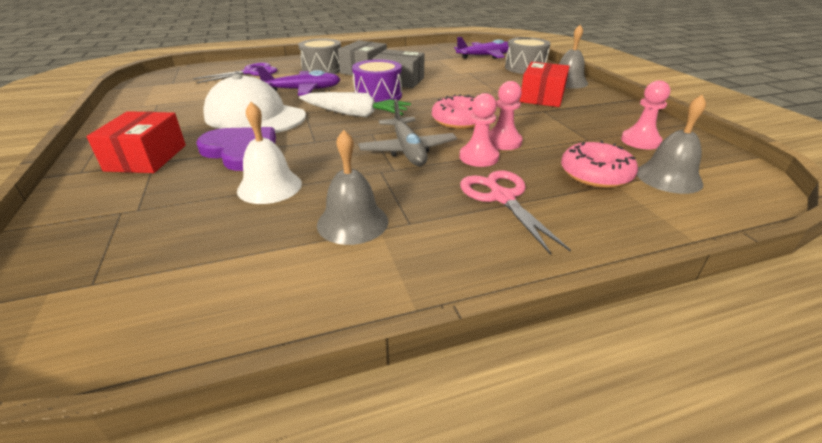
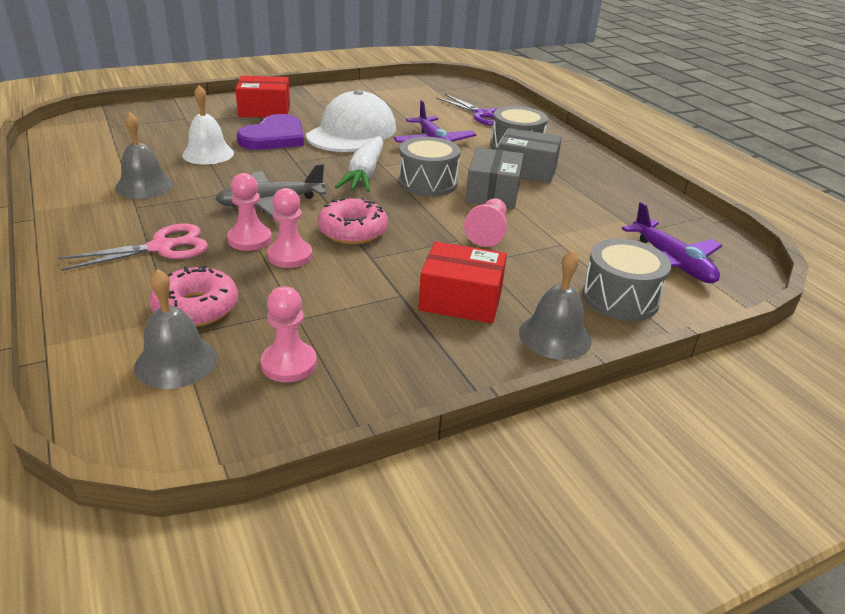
camera: 80 degrees right, 0 degrees up
purple drum [352,59,402,102] -> grey drum [398,137,461,197]
none -> pink pawn [464,198,507,247]

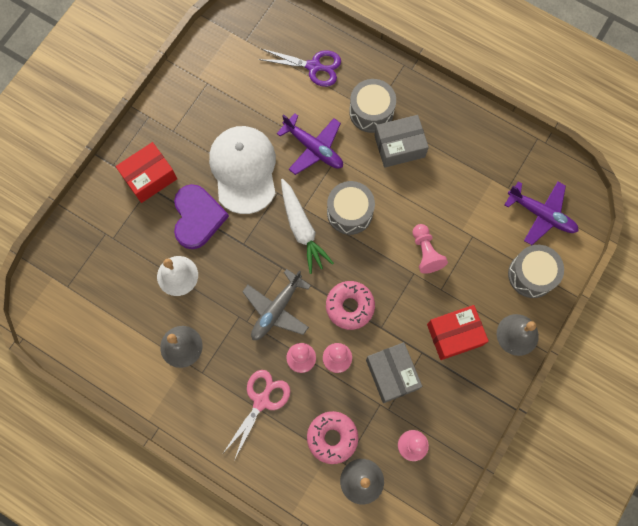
camera: 30 degrees left, 40 degrees up
grey box [465,147,524,209] -> grey box moved to [366,342,422,403]

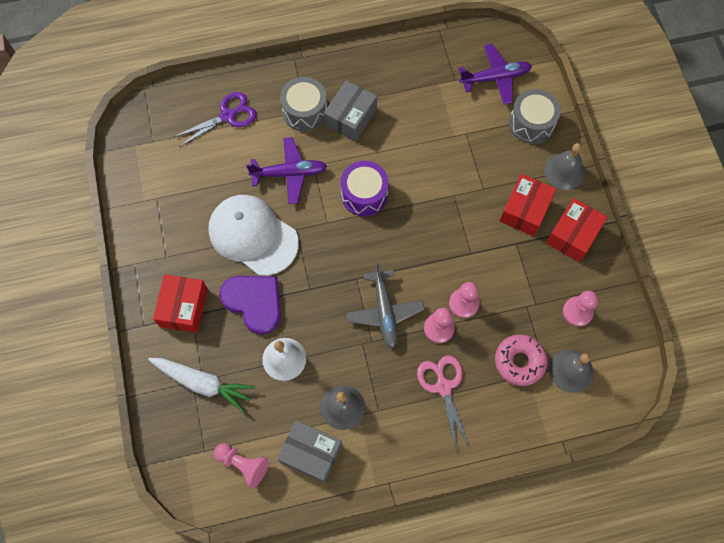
camera: 45 degrees left, 5 degrees down
white carrot [281,179,334,274] -> white carrot moved to [148,358,255,413]
pink donut [326,281,375,330] -> none
grey drum [327,181,375,235] -> purple drum [341,161,389,216]
grey box [366,342,422,403] -> grey box moved to [277,420,342,483]
pink pawn [413,224,448,274] -> pink pawn moved to [214,443,269,489]
none -> red box [546,198,607,262]

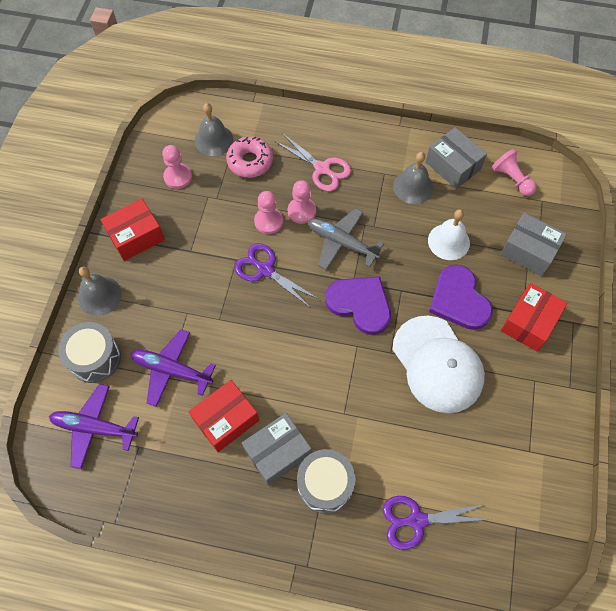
camera: 155 degrees left, 5 degrees down
white carrot [148,358,255,413] -> grey box [500,213,567,276]
purple plane [246,137,327,204] -> purple plane moved to [131,329,216,407]
purple drum [341,161,389,216] -> none
grey plane [346,263,425,349] -> grey plane turned 75 degrees counterclockwise [308,208,384,270]
pink scissors [417,356,470,452] -> pink scissors turned 60 degrees counterclockwise [276,133,351,191]
red box [500,174,556,236] -> red box moved to [188,380,259,452]
none -> purple scissors [234,243,318,308]
none -> purple heart [325,276,391,335]

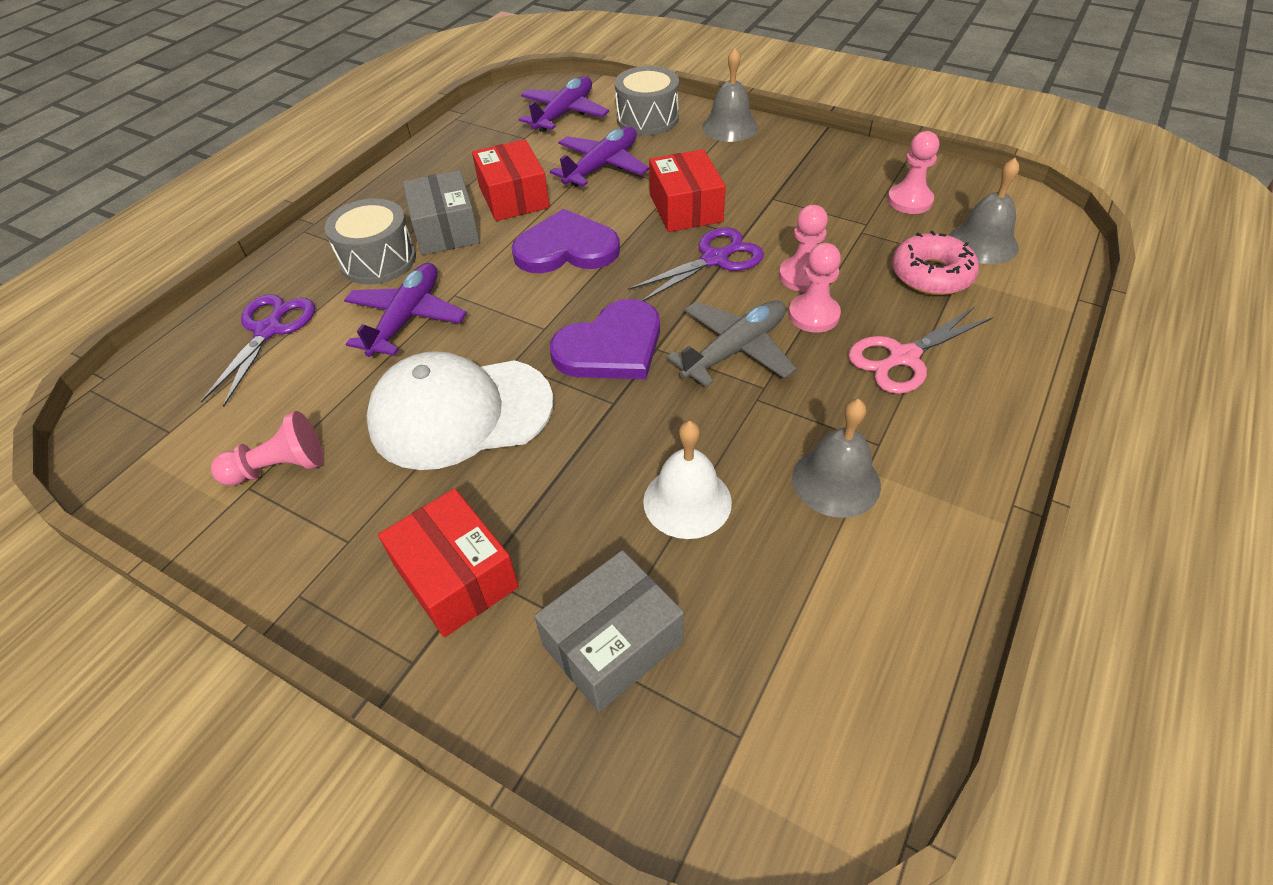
camera: 110 degrees right, 15 degrees down
red box [100,199,165,261] -> red box moved to [649,149,726,232]
grey box [426,127,487,189] -> none
purple heart [429,265,493,330] -> purple heart moved to [511,209,620,273]
pink pawn [492,149,536,196] -> pink pawn moved to [211,411,323,486]
none -> purple plane [344,263,467,357]

